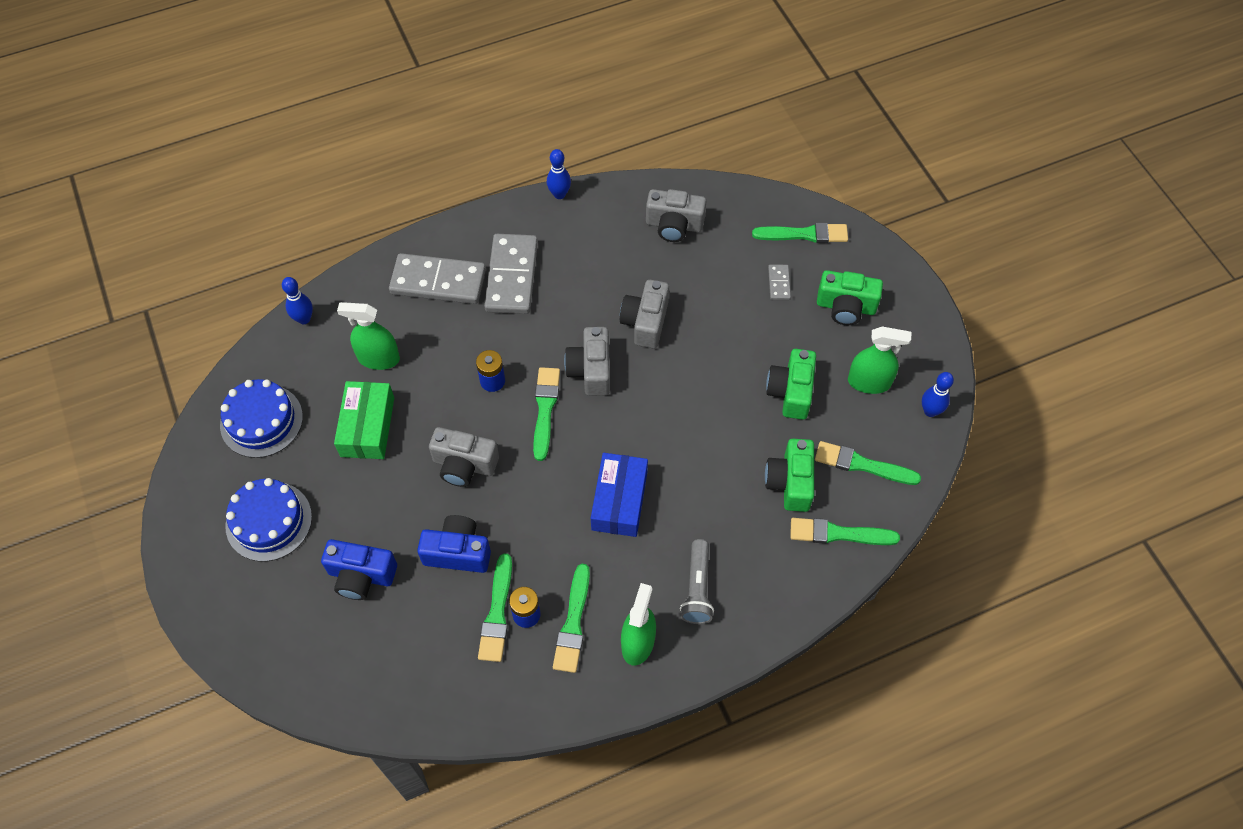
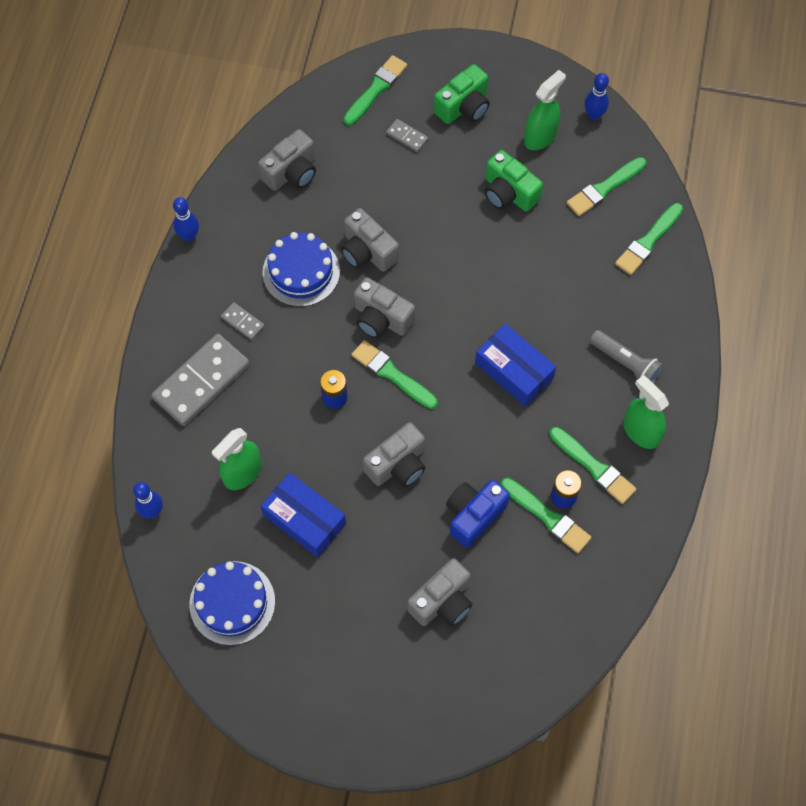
camera: 55 degrees left, 5 degrees up
blue cake [225,478,312,561] -> blue cake moved to [262,232,340,307]
blue camera [321,539,397,600] -> grey camera [407,558,472,627]
green box [334,381,394,459] -> blue box [261,473,346,557]
grey domino [484,234,538,314] -> grey domino [221,302,265,340], size x0.45
green camera [765,439,814,512] -> none

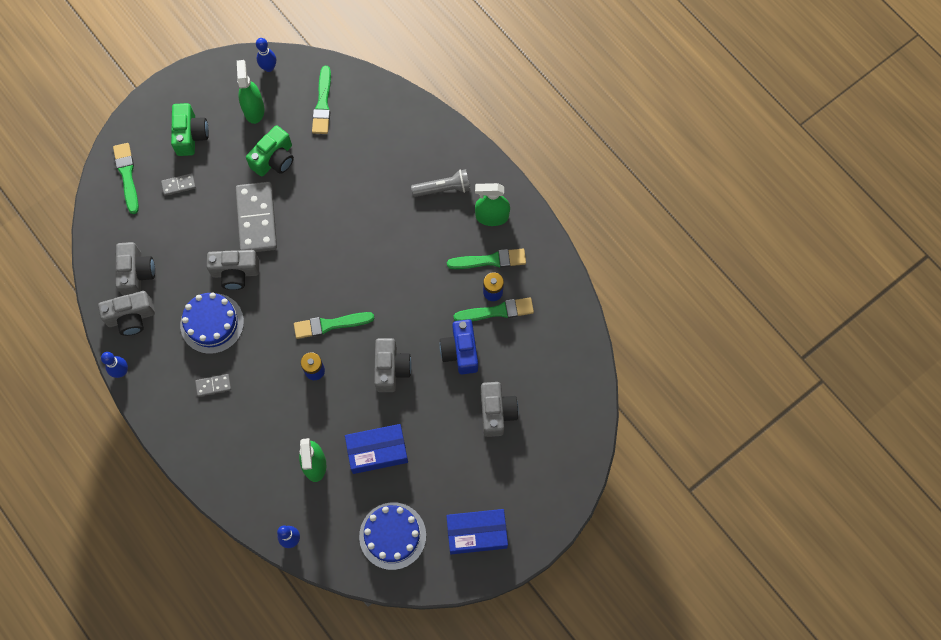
camera: 50 degrees left, 5 degrees up
grey domino [151,334,250,426] -> grey domino moved to [236,182,277,252]
grey camera [354,277,415,339] -> grey camera moved to [98,291,155,336]
blue box [475,324,556,406] -> blue box moved to [446,509,508,554]
green camera [484,150,543,212] -> green camera turned 45 degrees counterclockwise [246,125,294,177]
green brush [615,203,683,275] -> none

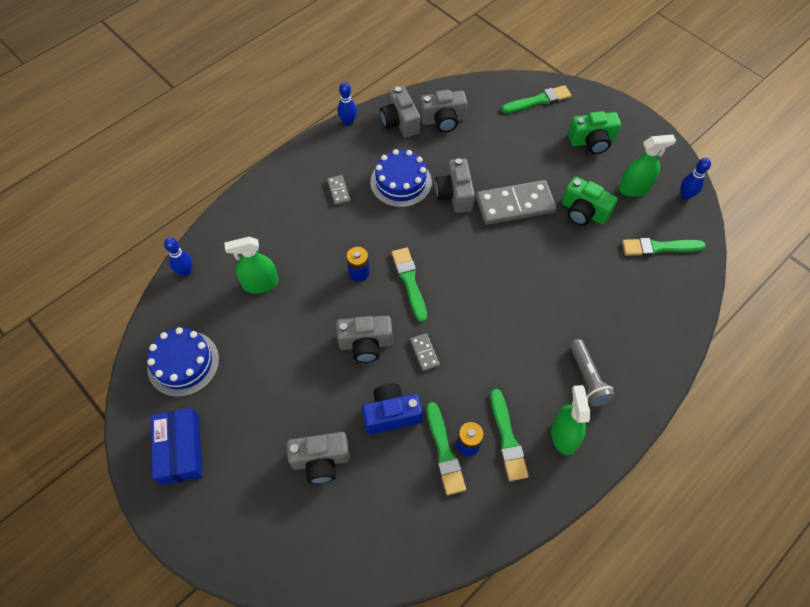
camera: 85 degrees right, 10 degrees down
grey domino [161,173,196,196] -> grey domino moved to [410,333,440,371]
blue box [345,424,408,474] -> none

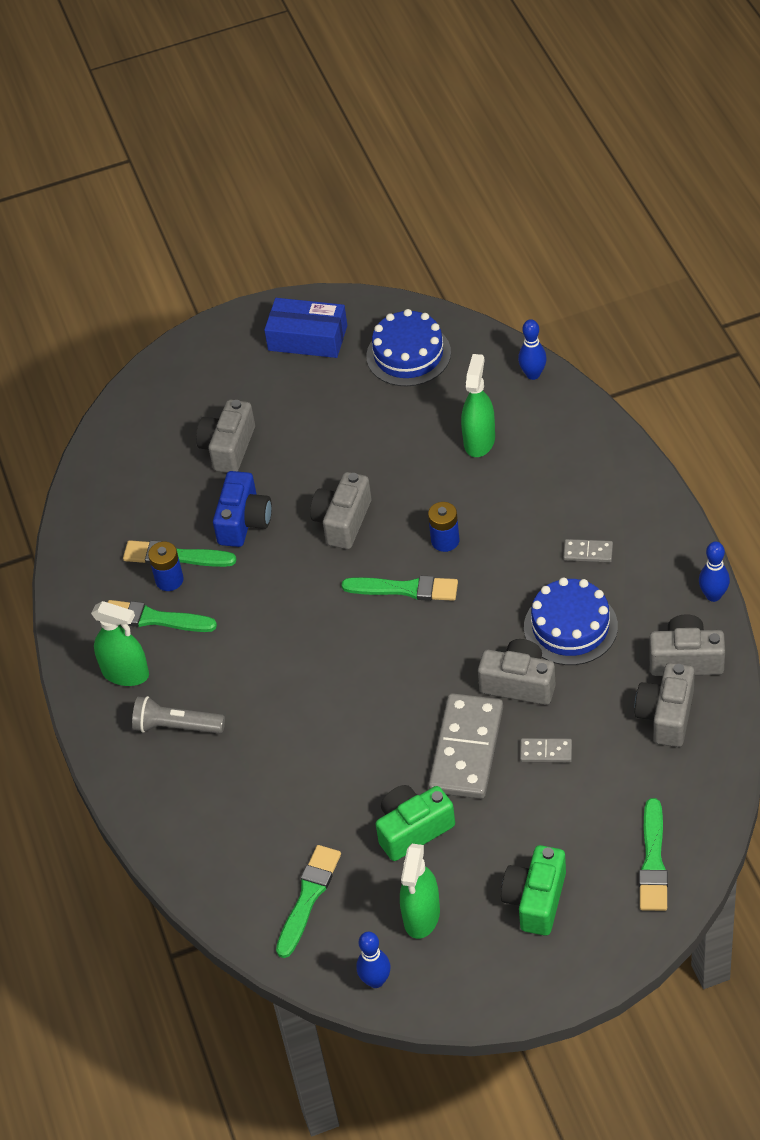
camera: 120 degrees right, 10 degrees down
grey domino [410,333,440,371] -> grey domino moved to [520,738,572,762]

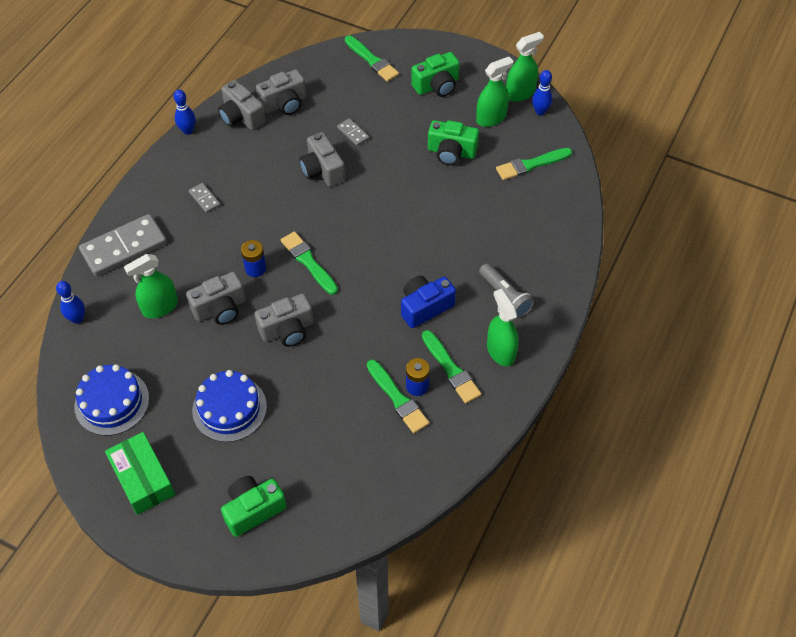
camera: 140 degrees left, 5 degrees up
grey camera [196,400,255,473] -> grey camera moved to [186,272,246,325]
blue camera [213,471,272,547] -> blue camera moved to [401,276,456,328]
blue box [264,298,347,358] -> green box [105,432,175,515]
grey domino [428,693,503,799] -> grey domino moved to [79,214,167,276]
blue cake [524,577,618,665] -> blue cake moved to [192,370,267,442]
green brush [639,798,668,911] -> green brush turned 90 degrees clockwise [345,36,399,82]
none -> green camera [221,476,287,537]
none -> green spray bottle [506,32,544,102]

